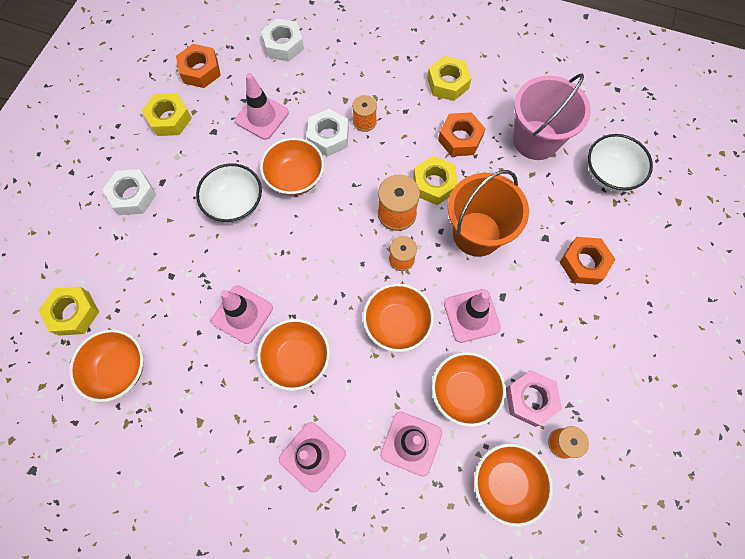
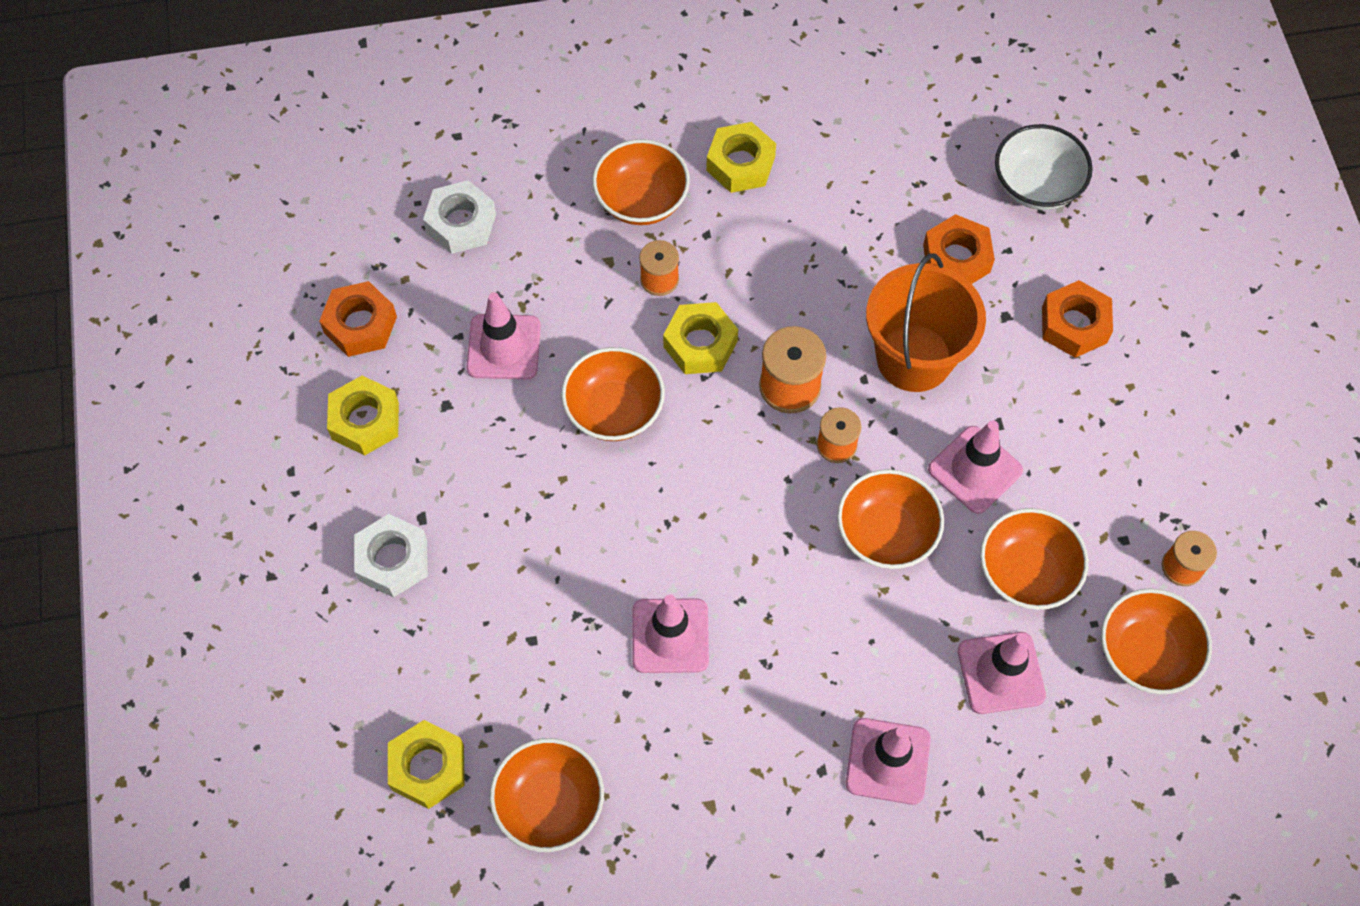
camera: 30 degrees left, 5 degrees down
white bowl [196,163,262,223] -> none
orange bowl [257,319,330,391] -> orange bowl moved to [592,139,690,225]
white nut [307,109,349,157] -> none
yellow nut [413,156,458,205] -> yellow nut moved to [663,302,738,374]
orange nut [438,112,486,157] -> orange nut moved to [923,214,995,284]
pink nut [506,370,562,427] -> none
pink bucket [513,74,591,160] -> none

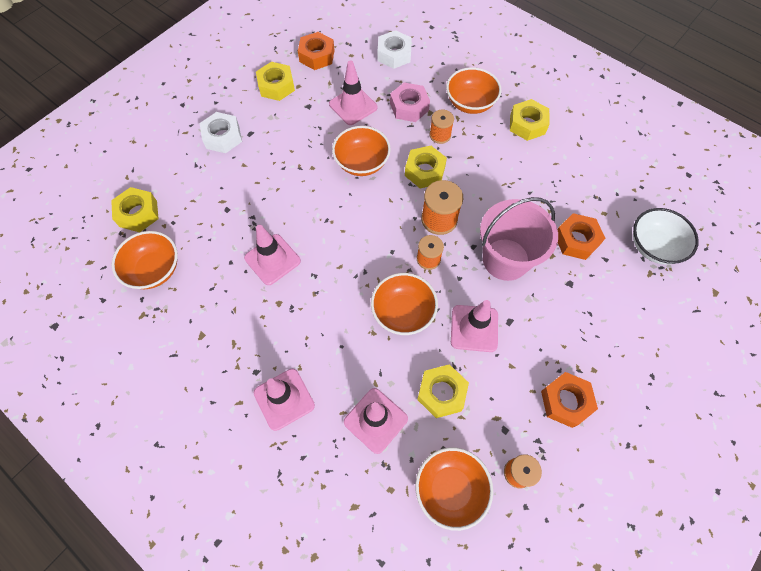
camera: 50 degrees right, 0 degrees up
orange bucket [866,253,986,392] -> pink bucket [480,197,558,281]
orange bowl [980,508,1089,610] -> yellow nut [417,364,469,418]
orange nut [1042,280,1113,358] -> orange nut moved to [541,372,598,428]
none -> pink nut [390,82,430,122]

